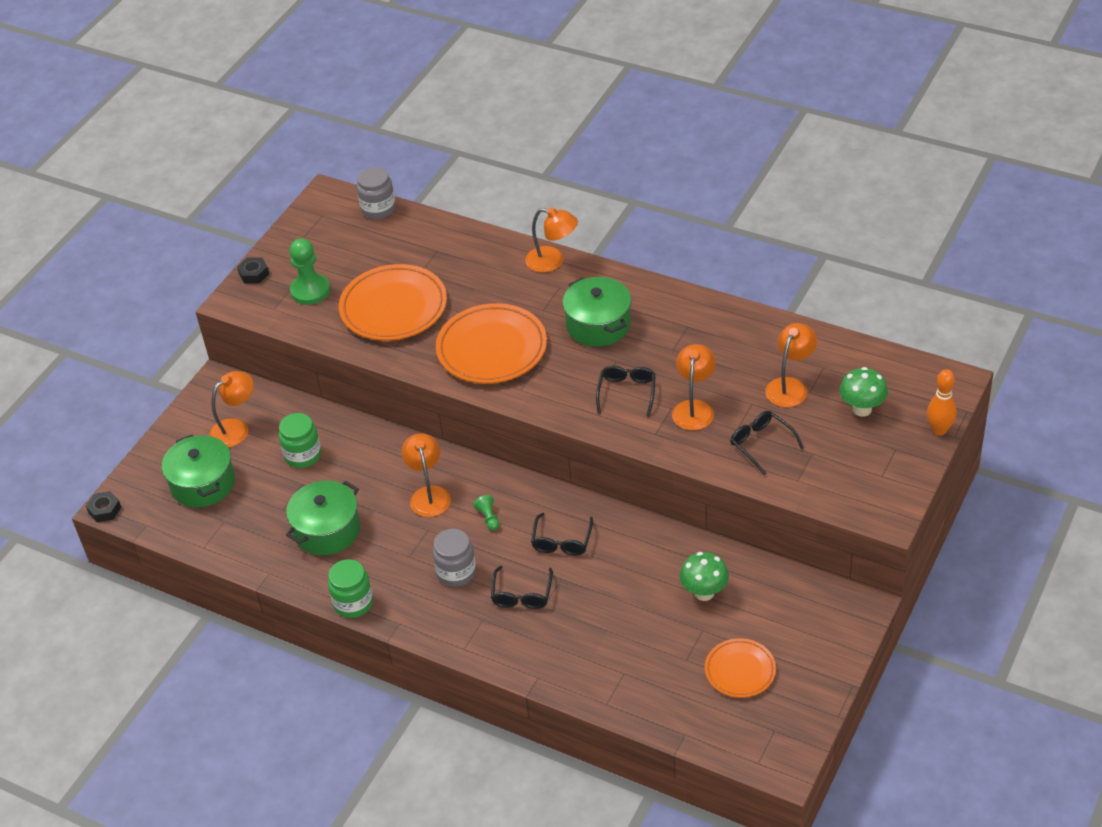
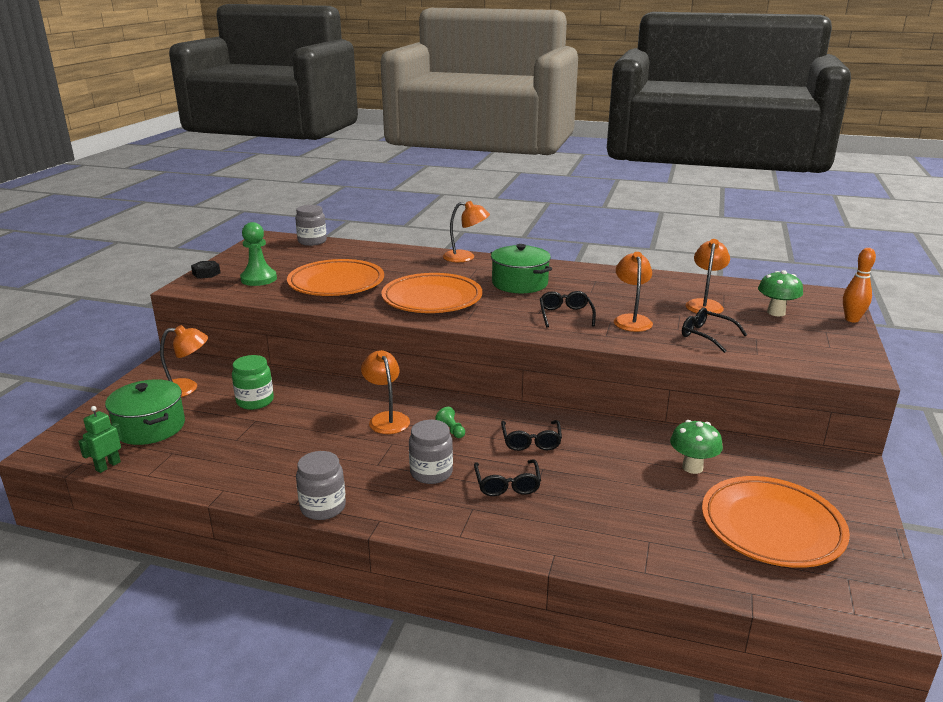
camera: 15 degrees left, 20 degrees down
black nut [86,491,121,522] -> none
orange lamp [209,371,254,447] -> orange lamp turned 45 degrees clockwise [160,325,208,397]
green pot [286,481,360,555] -> none
green jar [328,559,373,618] -> grey jar [296,451,346,520]
orange plate [705,638,776,698] -> orange plate [702,476,850,568], size x1.76
none -> green robot [78,406,122,473]

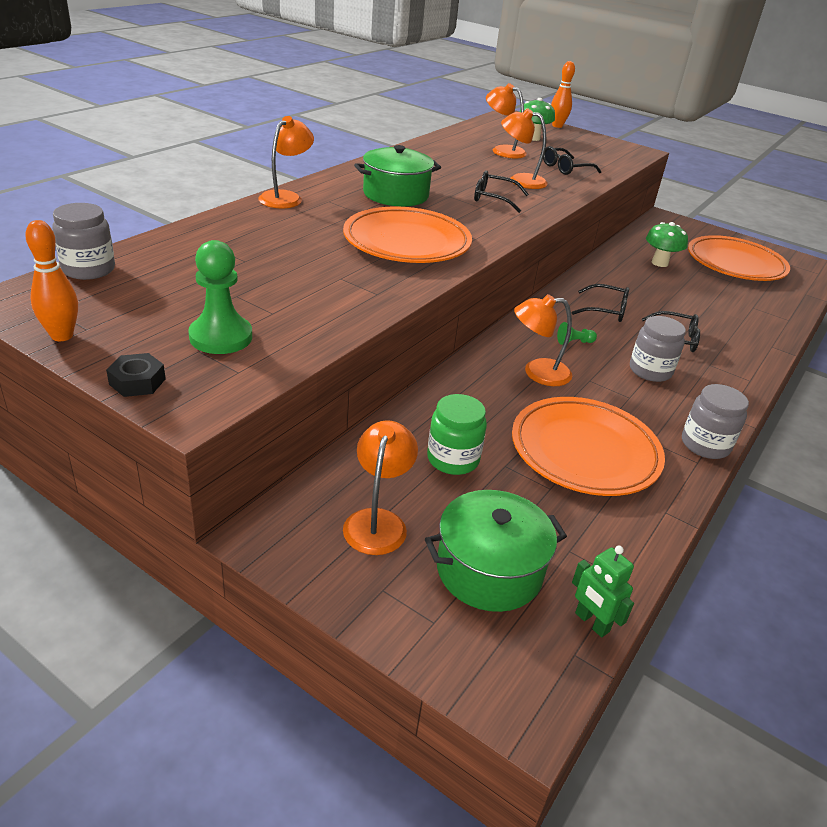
camera: 75 degrees left, 10 degrees up
orange plate [287,259,384,296] -> orange plate moved to [512,397,665,496]
none -> orange bowling pin [25,220,78,341]

